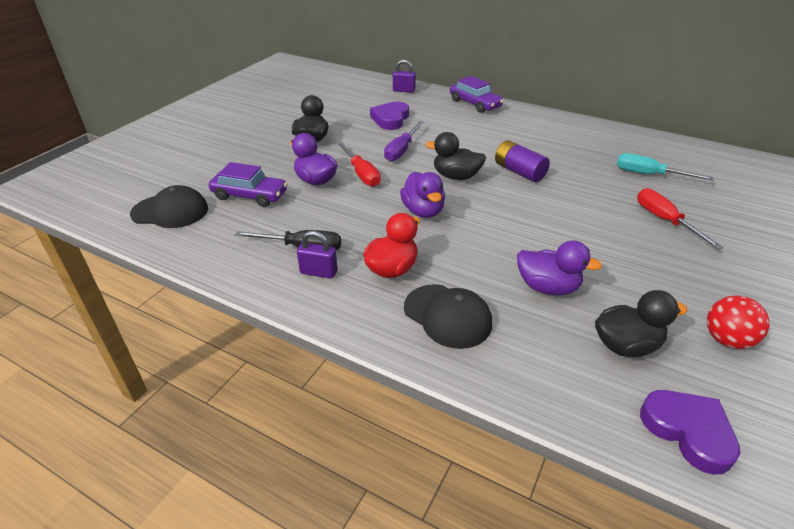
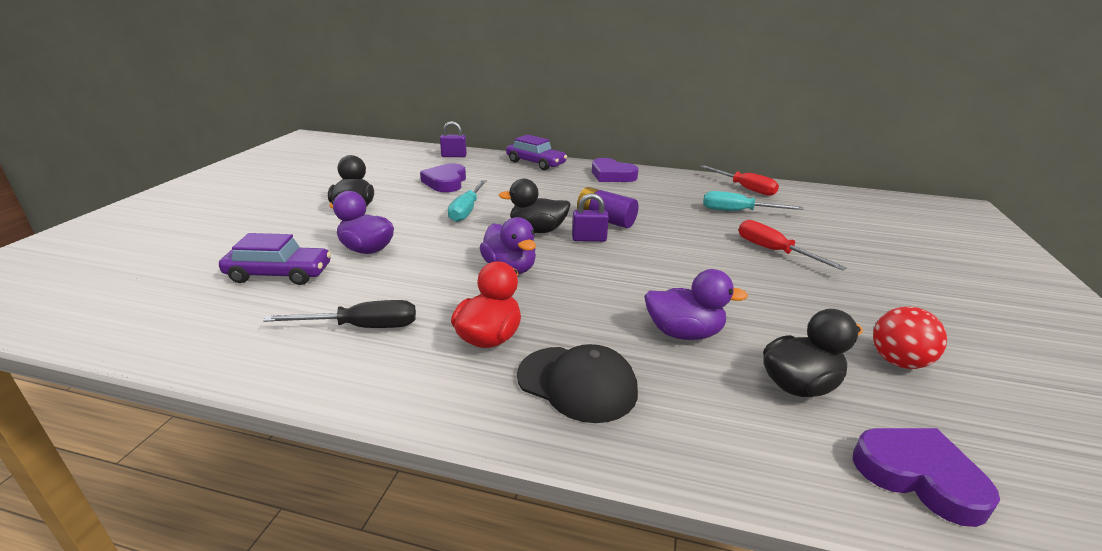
camera: 15 degrees left, 10 degrees down
black cap [130,185,208,228] -> none
purple padlock [297,231,337,278] -> purple padlock moved to [572,193,609,242]
red screwdriver [337,142,381,187] -> red screwdriver moved to [700,165,779,196]
purple screwdriver [384,121,425,162] -> turquoise screwdriver [448,180,487,222]
none -> purple heart [592,158,639,182]

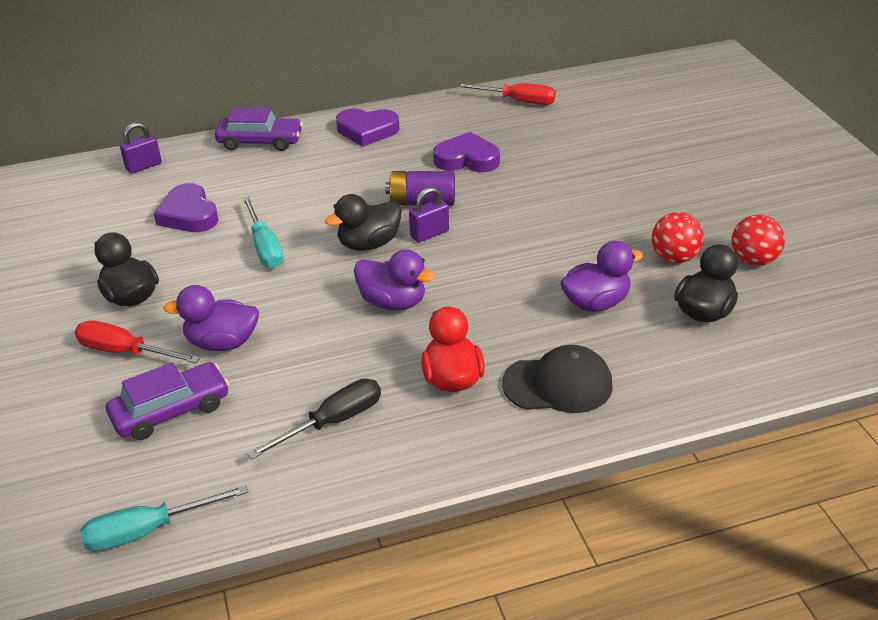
camera: 30 degrees left, 10 degrees up
turquoise screwdriver [703,191,804,211] -> turquoise screwdriver moved to [80,485,248,551]
red screwdriver [739,220,847,270] -> red screwdriver moved to [75,321,200,364]
purple heart [853,428,1000,527] -> purple heart moved to [433,132,500,172]
none -> red ball [652,212,704,263]

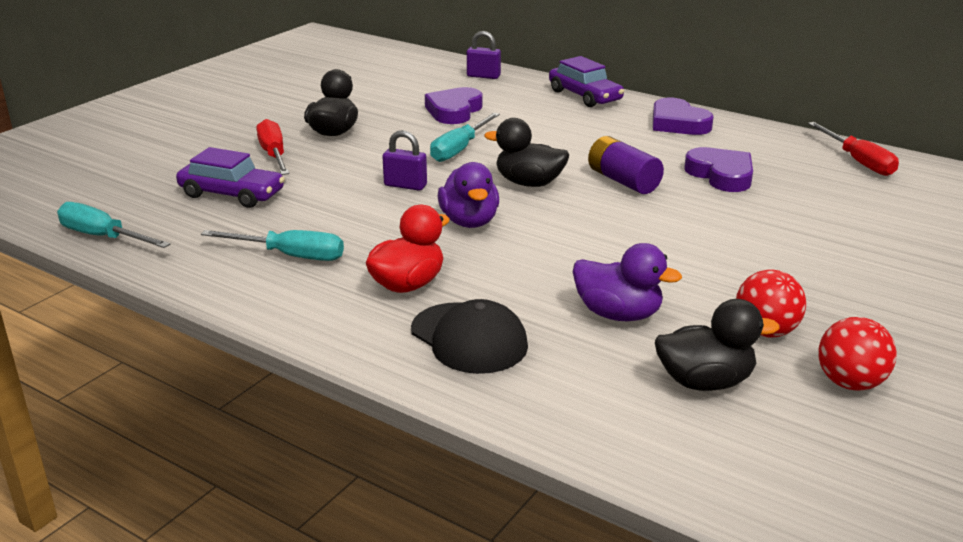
camera: 50 degrees right, 10 degrees down
purple duck [163,285,259,351] -> none
black screwdriver [247,379,381,459] -> turquoise screwdriver [201,230,344,261]
purple padlock [409,187,449,243] -> purple padlock moved to [382,130,427,190]

